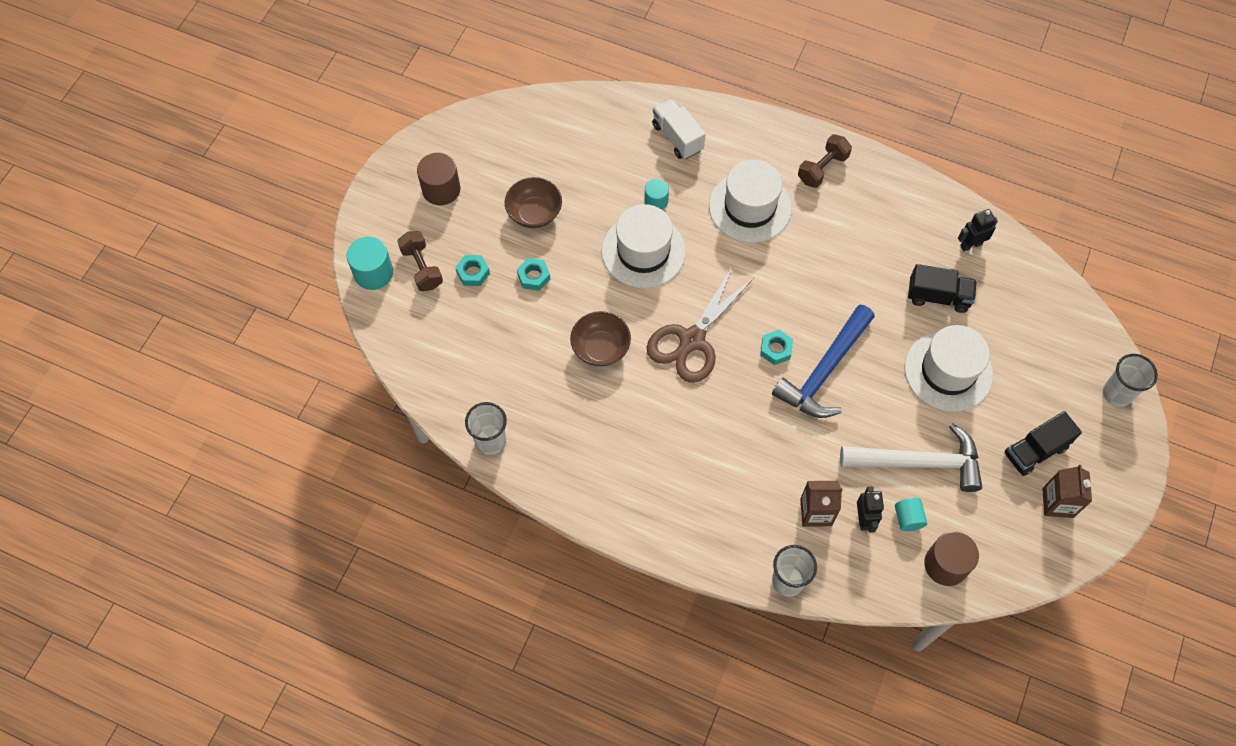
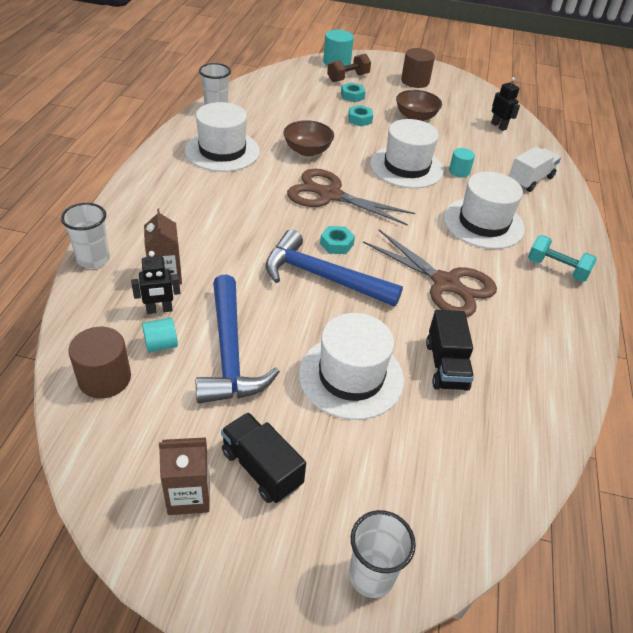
camera: 75 degrees right, 20 degrees down
brown dumbbell [798,134,852,188] -> turquoise dumbbell [528,235,597,282]
white hammer [840,423,982,492] -> blue hammer [196,275,280,403]
black robot [958,209,998,251] -> black robot moved to [491,77,520,131]
none -> white hat [185,102,260,172]
none -> brown scissors [363,229,497,317]

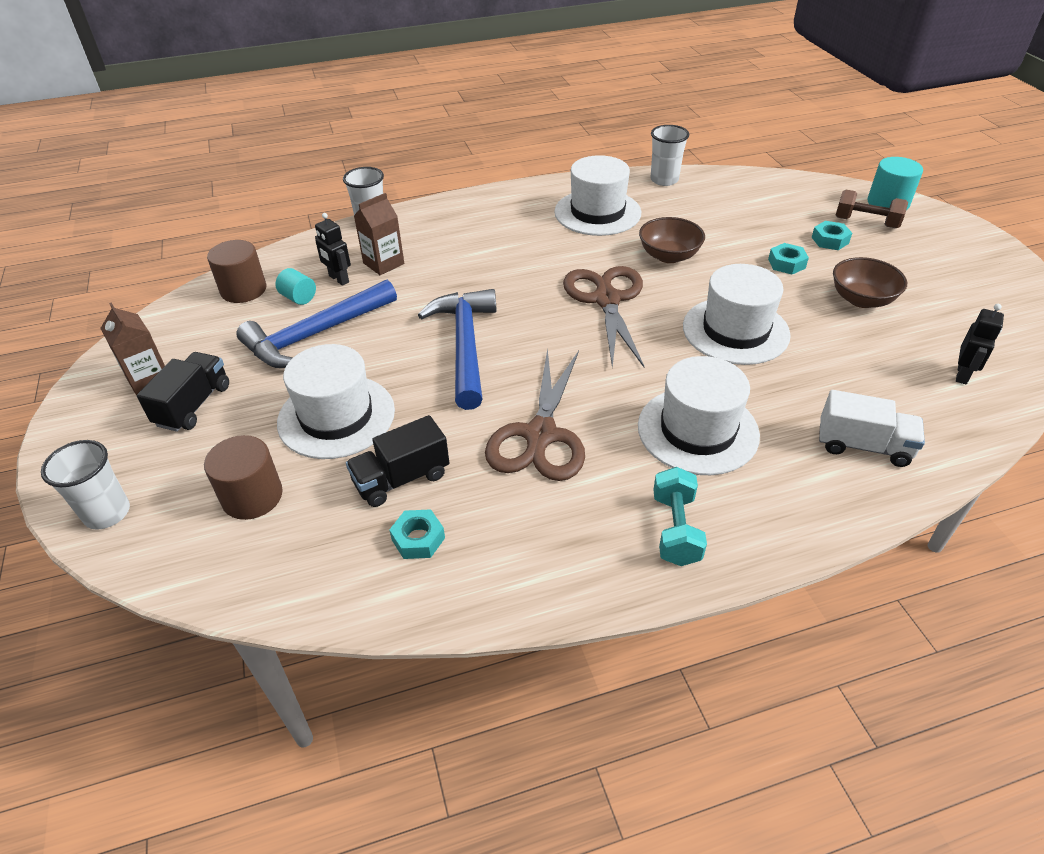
camera: 65 degrees right, 0 degrees up
turquoise nut [320,226,355,254] -> turquoise nut moved to [389,509,445,559]
brown cylinder [401,48,435,88] -> brown cylinder moved to [204,435,283,520]
turquoise cylinder [449,148,475,177] -> none

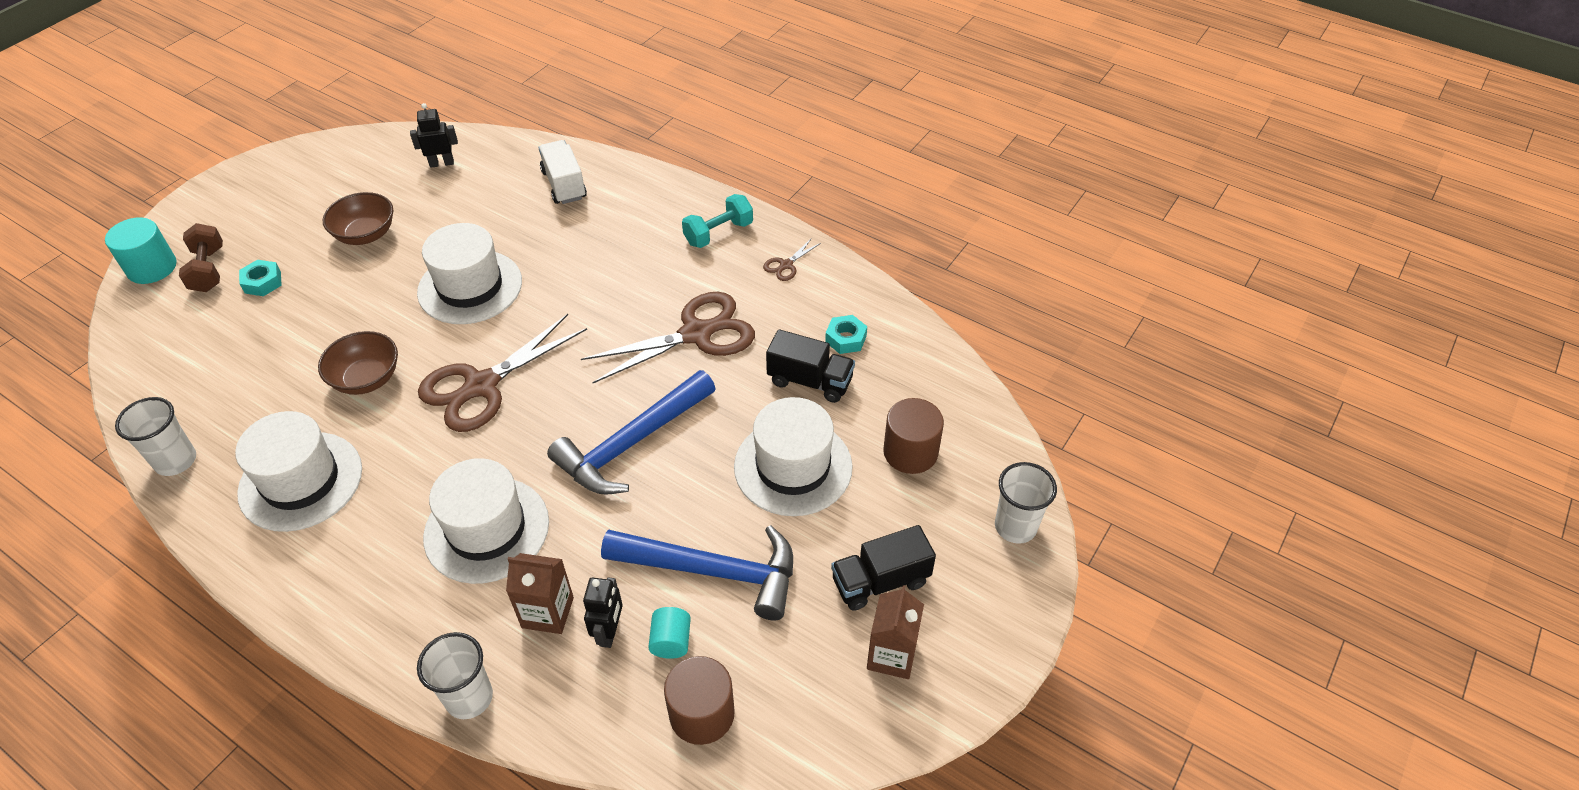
camera: 130 degrees left, 5 degrees up
white hat [638,356,760,475] -> white hat moved to [423,458,549,584]
turquoise nut [768,243,809,274] -> none
none -> brown scissors [763,238,821,281]

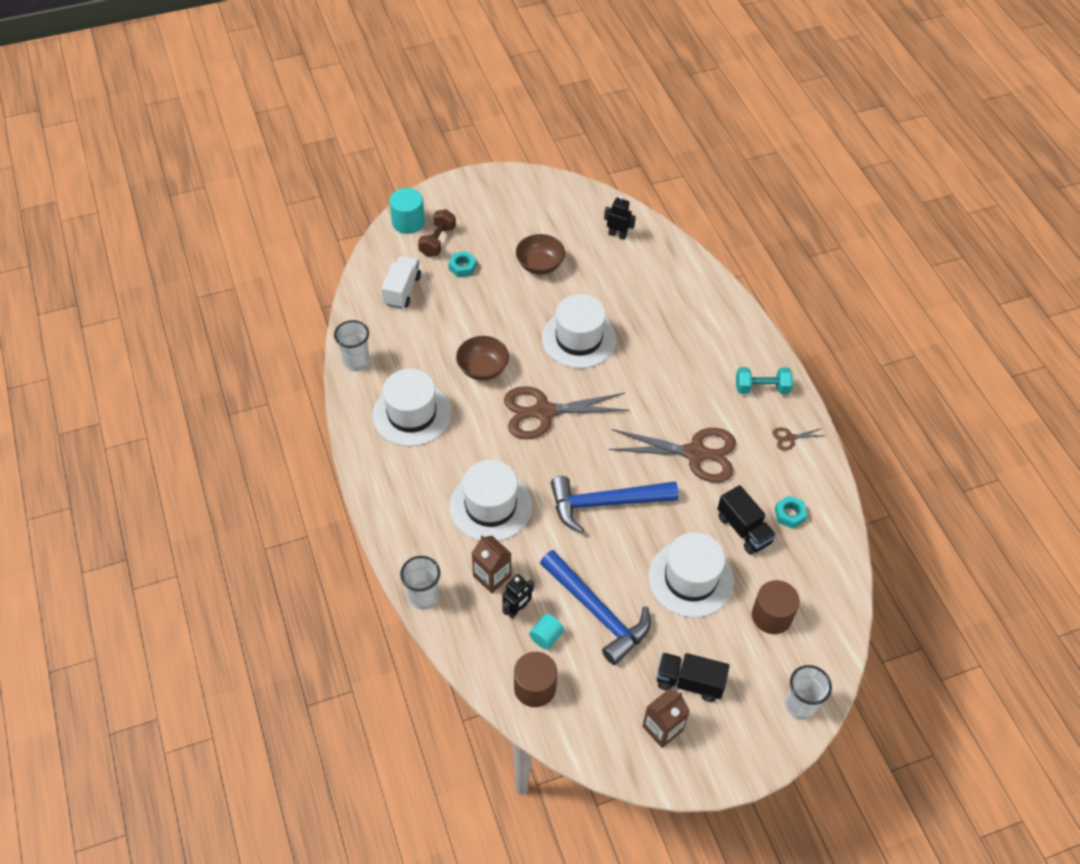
camera: 35 degrees right, 5 degrees up
white truck [539,140,587,204] -> white truck moved to [381,256,421,309]

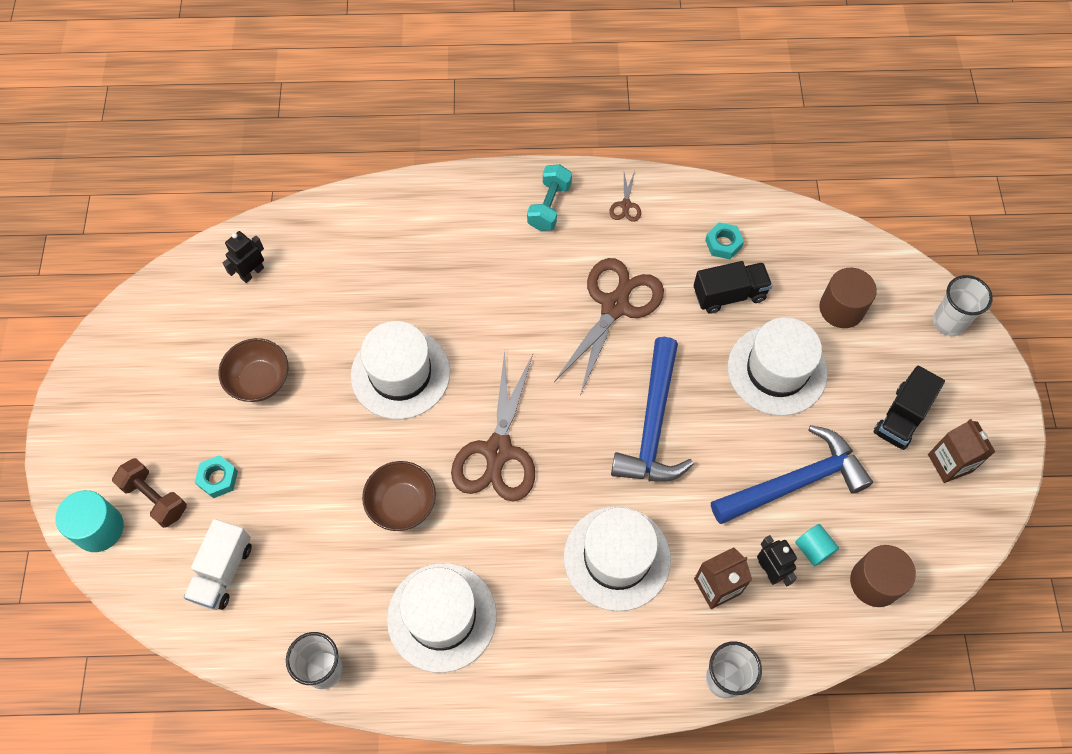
camera: 70 degrees left, 10 degrees up
white truck [381,256,421,309] -> white truck turned 105 degrees counterclockwise [184,519,252,610]

